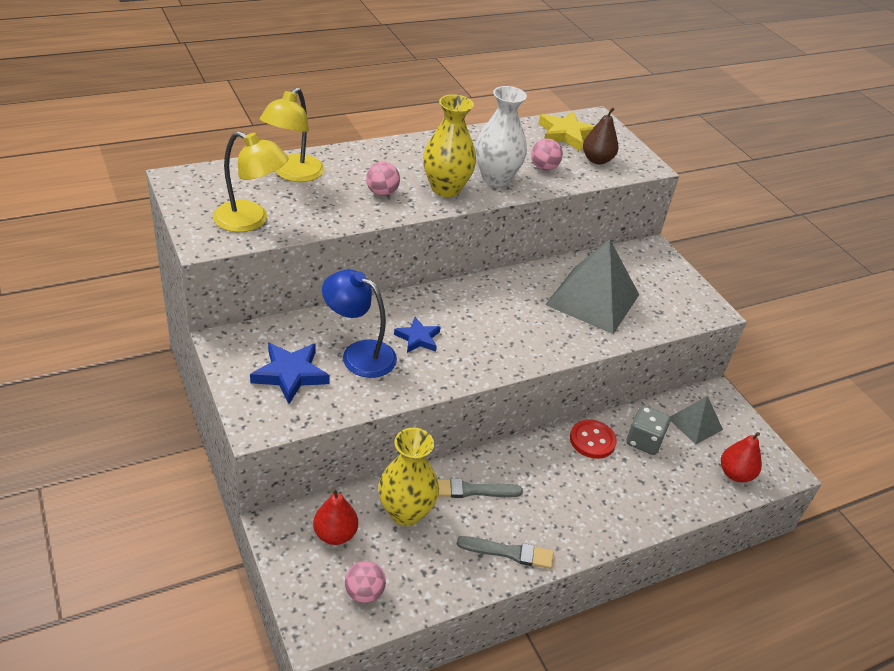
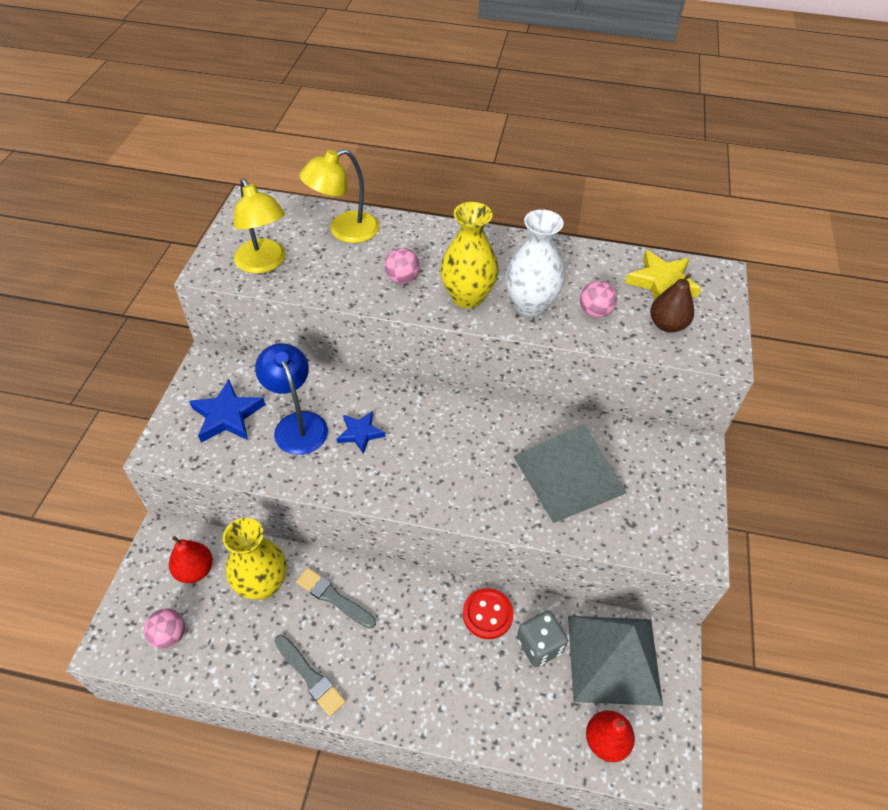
camera: 40 degrees right, 10 degrees up
grey pyramid [670,396,723,444] -> grey pyramid [568,616,663,706], size x1.85

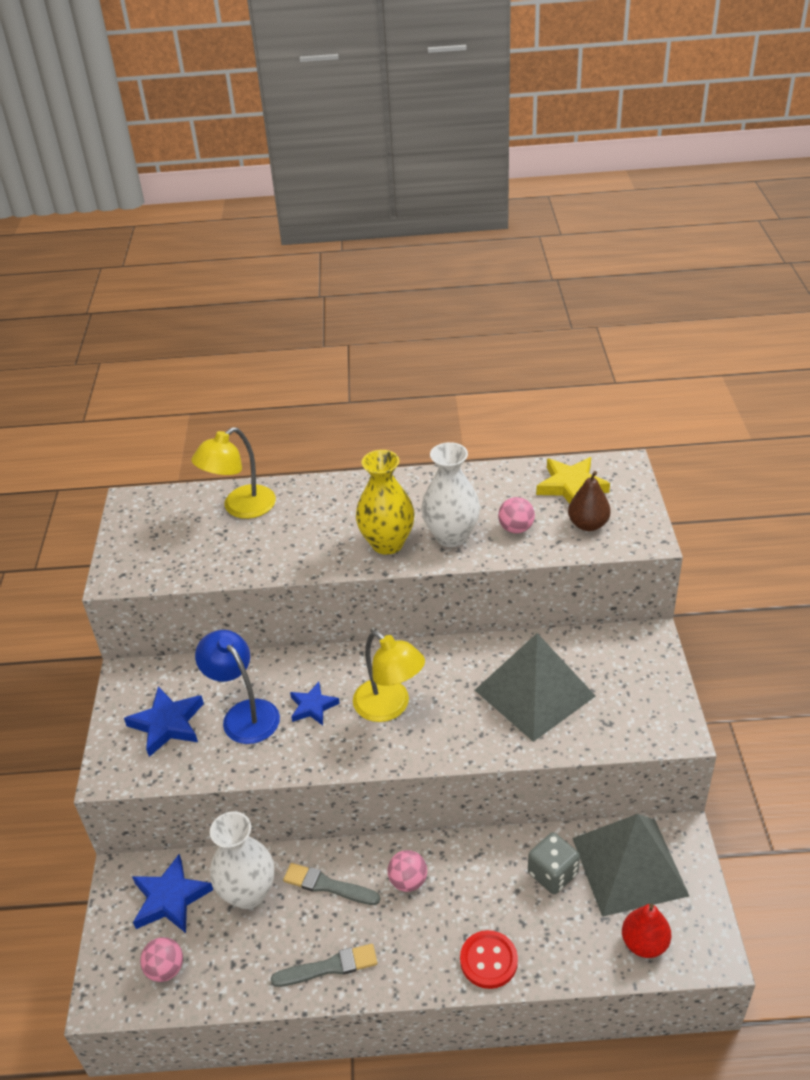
camera: 10 degrees left, 10 degrees down
red pear [169,536,213,583] -> blue star [132,854,213,933]
yellow vase [223,518,287,600] -> white vase [210,811,274,909]
yellow lamp [234,179,285,274] -> yellow lamp moved to [353,631,425,722]
grey brush [274,635,346,716] -> grey brush turned 45 degrees counterclockwise [271,944,378,987]
pink ball [385,248,420,284] -> pink ball moved to [388,850,427,892]
red button [463,588,514,639] -> red button moved to [460,930,518,989]

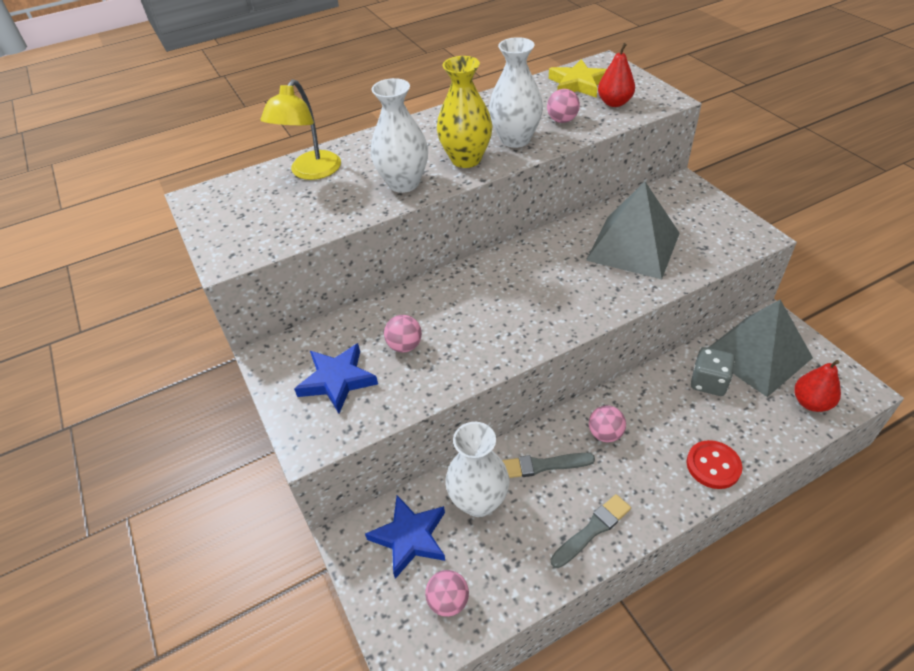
camera: 25 degrees left, 5 degrees up
blue lamp [195,630,280,744] -> pink ball [384,315,422,352]
blue star [290,682,340,725] -> none
yellow lamp [353,631,425,722] -> none
brown pear [568,471,611,531] -> red pear [598,43,635,107]
none -> white vase [371,78,428,193]

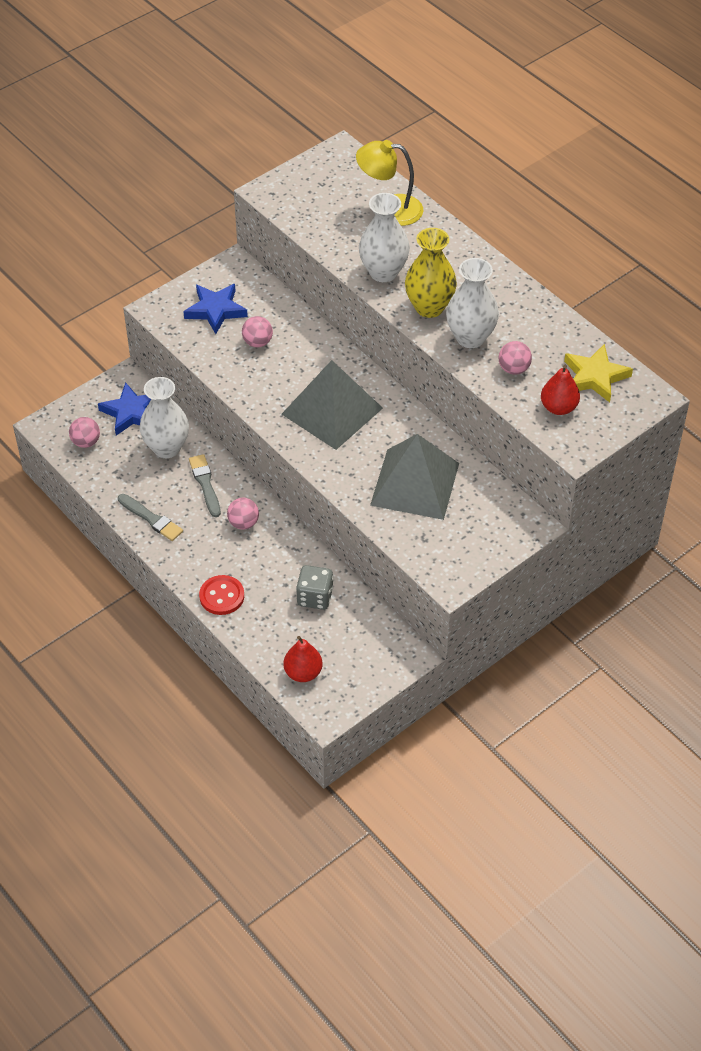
camera: 75 degrees right, 5 degrees up
grey pyramid [708,300,813,397] -> grey pyramid moved to [282,360,383,450]

